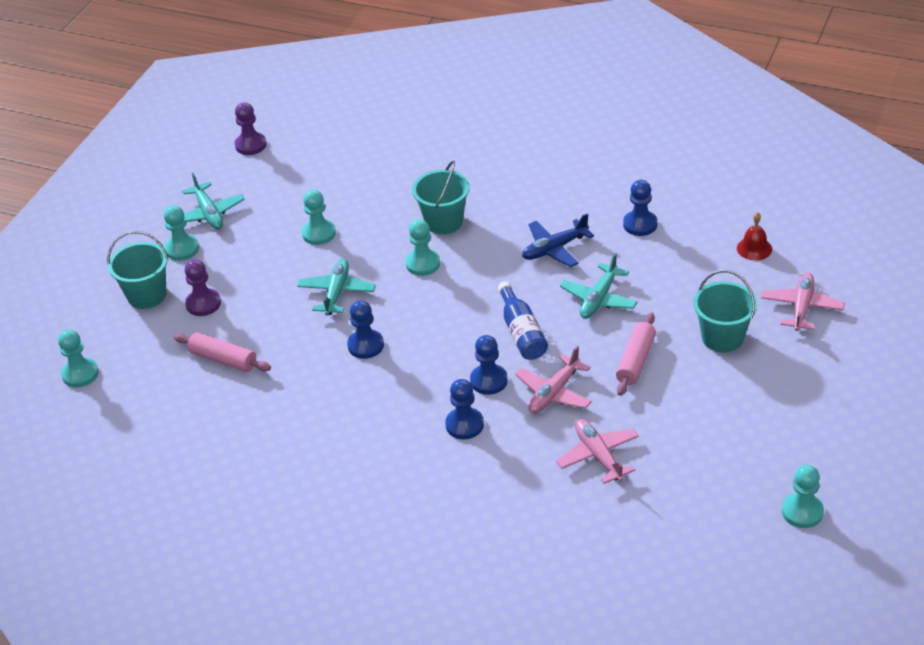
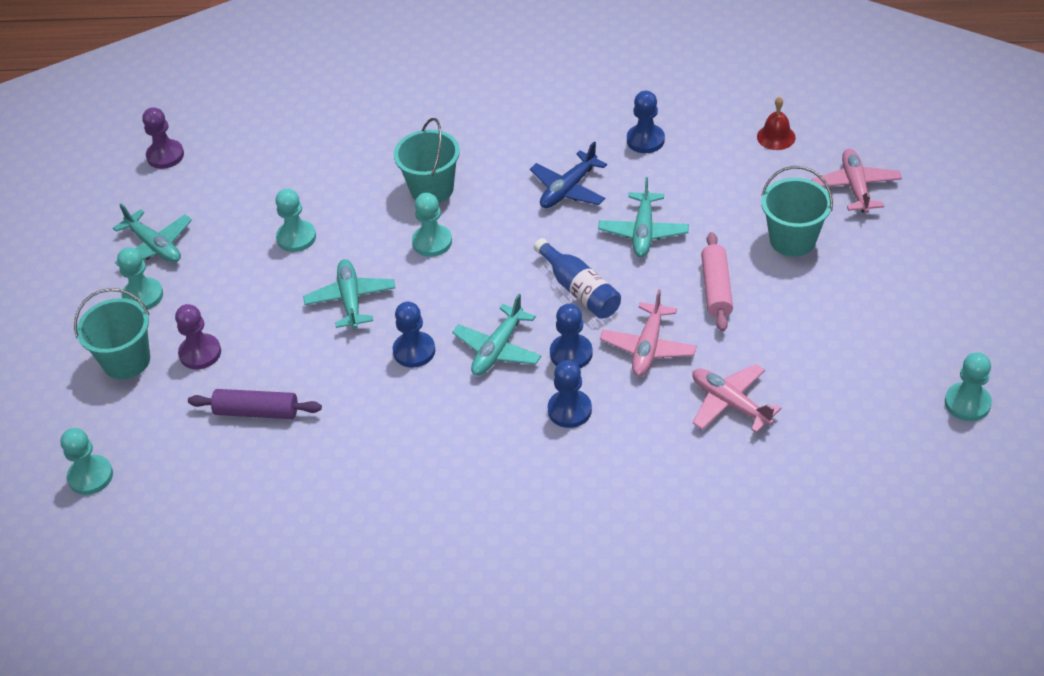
camera: 20 degrees left, 5 degrees up
pink rolling pin [174,332,271,372] -> purple rolling pin [188,389,322,419]
none -> turquoise plane [452,294,541,376]

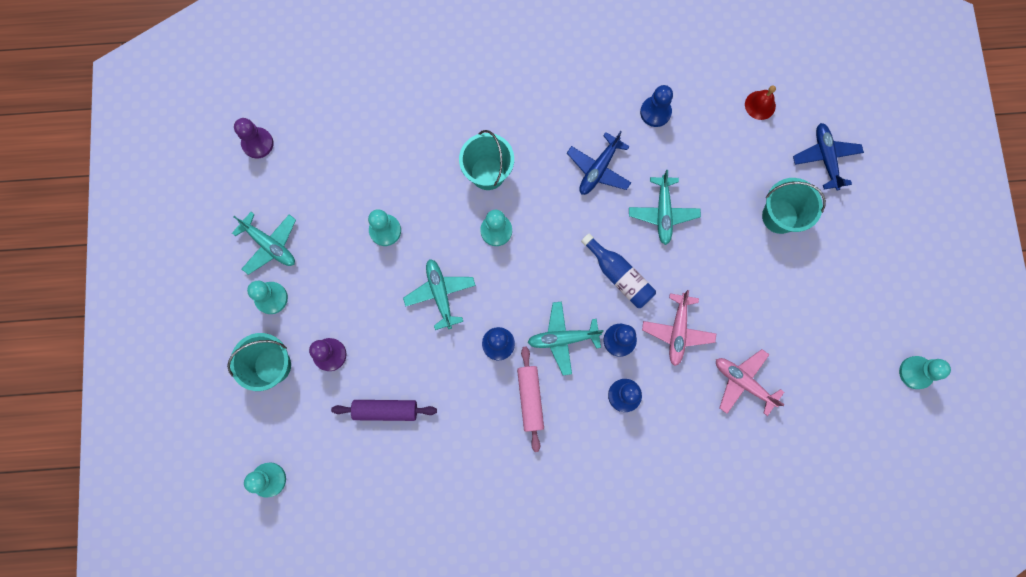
camera: 10 degrees left, 30 degrees up
turquoise plane [452,294,541,376] -> turquoise plane turned 60 degrees clockwise [528,301,604,375]
pink rolling pin [701,232,733,332] -> pink rolling pin moved to [517,347,544,452]
pink plane [811,149,902,213] -> blue plane [793,123,864,191]

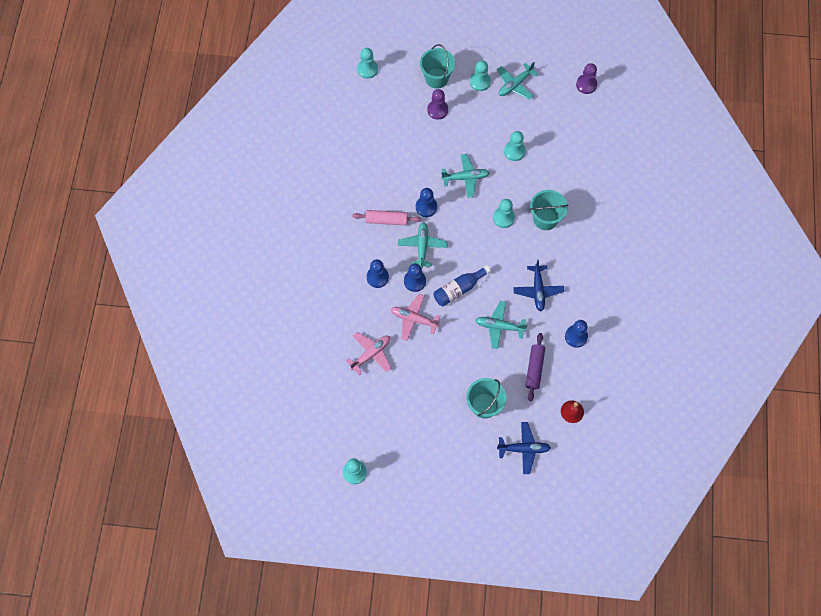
camera: 100 degrees right, 10 degrees down
purple rolling pin [331,400,437,421] -> purple rolling pin moved to [525,333,545,402]
blue plane [567,131,631,195] -> blue plane turned 135 degrees counterclockwise [513,260,564,312]

